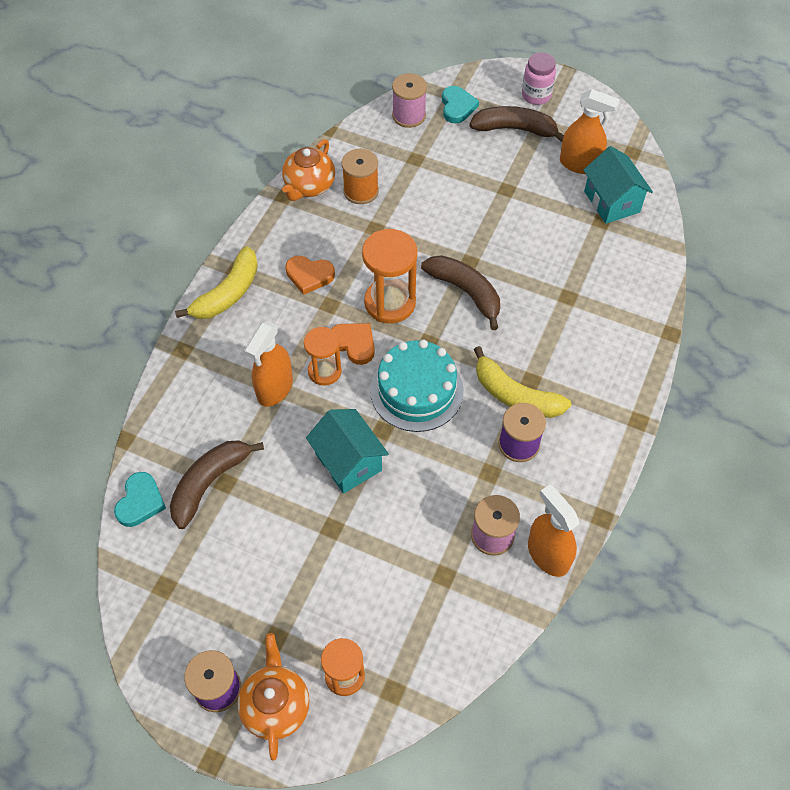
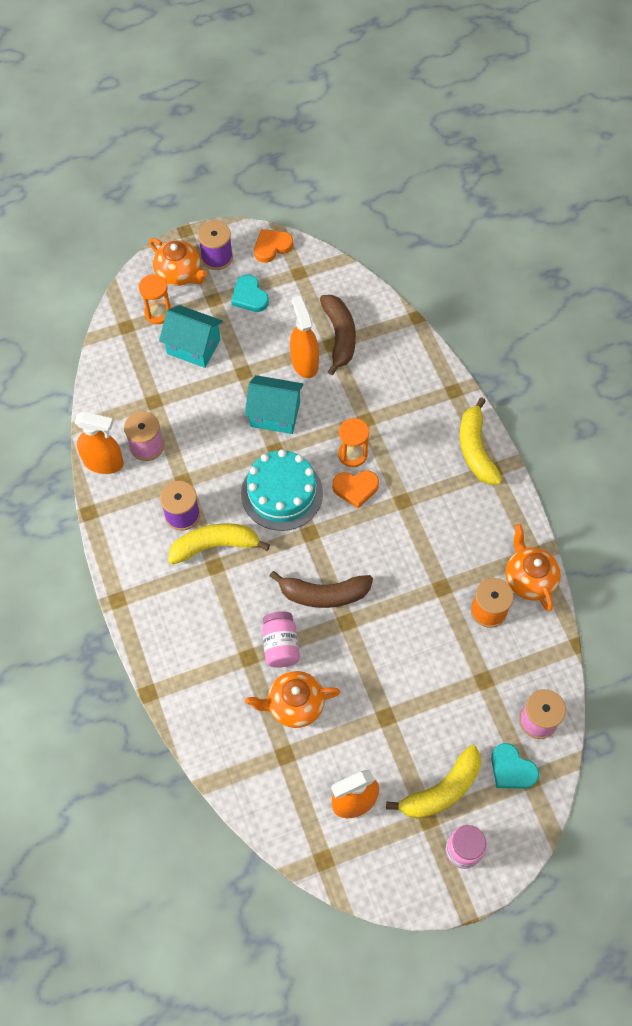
camera: 135 degrees right, 5 degrees up
turquoise heart [114,472,166,527] -> turquoise heart moved to [231,275,269,312]
orange spray bottle [245,321,293,407] -> orange spray bottle moved to [290,295,319,378]
orange heart [285,256,335,295] -> orange heart moved to [254,229,293,263]
orange hourglass [362,229,417,324] -> none
brown banana [469,106,564,142] -> yellow banana [386,745,481,819]
turquoise house [583,146,653,224] -> turquoise house moved to [159,305,223,368]
none -> orange teapot [245,671,340,728]
none -> pink jar [262,611,300,668]

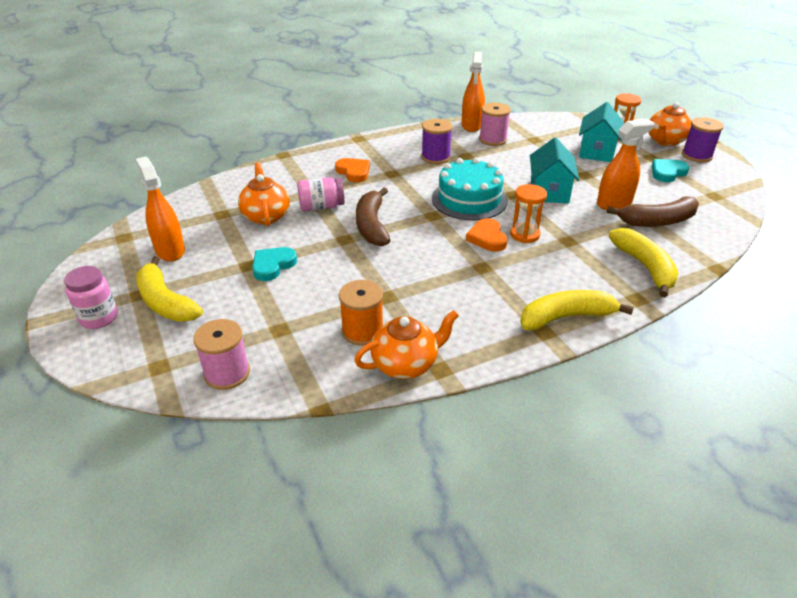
camera: 85 degrees right, 25 degrees down
yellow banana [168,523,270,565] -> yellow banana moved to [608,228,679,297]
orange heart [254,229,293,263] -> orange heart moved to [335,158,370,183]
turquoise heart [491,743,539,789] -> turquoise heart moved to [252,247,297,281]

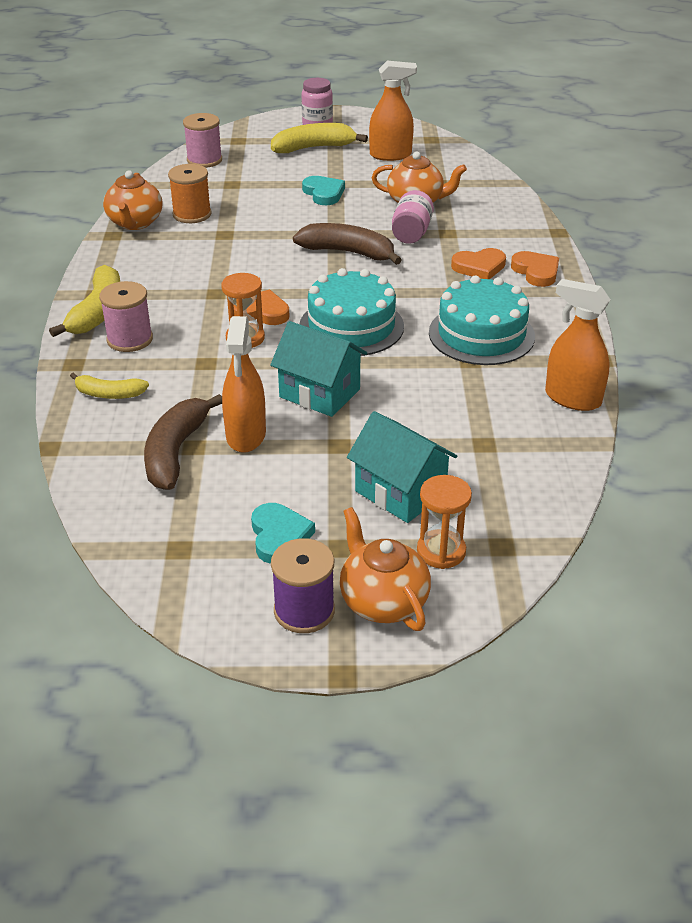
camera: 115 degrees right, 0 degrees up
purple spool [421,119,452,164] -> turquoise cake [429,275,535,365]
pink spool [479,102,511,146] -> pink spool moved to [99,281,153,352]
yellow banana [608,228,679,297] -> yellow banana [70,372,149,399], size x0.60
none -> orange heart [511,251,559,287]

